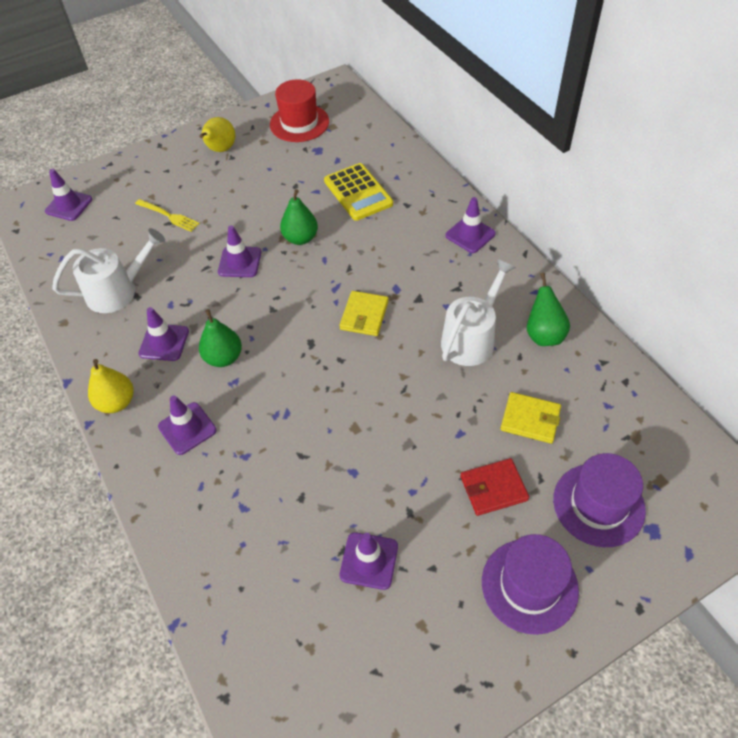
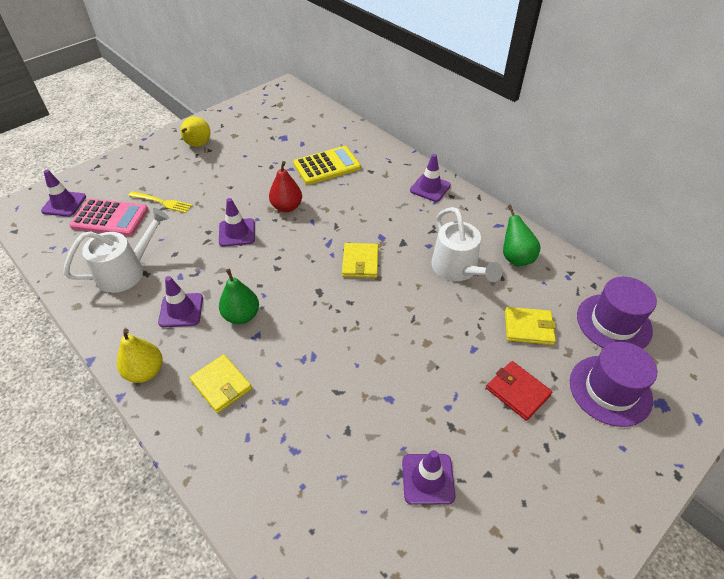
camera: 15 degrees left, 5 degrees down
purple traffic cone [158,396,217,455] -> yellow wallet [190,354,252,413]
red hat [270,79,329,142] -> none
green pear [280,189,318,245] -> red pear [269,161,302,212]
yellow calculator [324,163,393,221] -> yellow calculator turned 75 degrees counterclockwise [293,146,361,185]
white watering can [441,259,516,366] -> white watering can turned 135 degrees clockwise [431,207,503,282]
red wallet [461,458,529,516] -> red wallet turned 75 degrees clockwise [486,361,552,421]
purple hat [482,534,579,635] -> purple hat moved to [577,277,657,349]
none -> pink calculator [69,198,148,236]

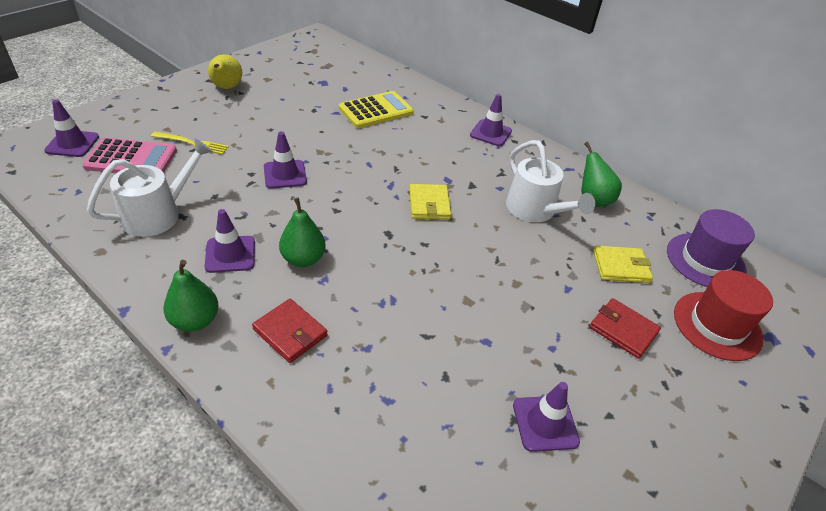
camera: 10 degrees left, 5 degrees down
yellow pear [117,329,163,383] -> green pear [164,260,219,332]
yellow wallet [190,354,252,413] -> red wallet [252,299,328,363]
red pear [269,161,302,212] -> none
purple hat [570,342,657,427] -> red hat [674,270,773,361]

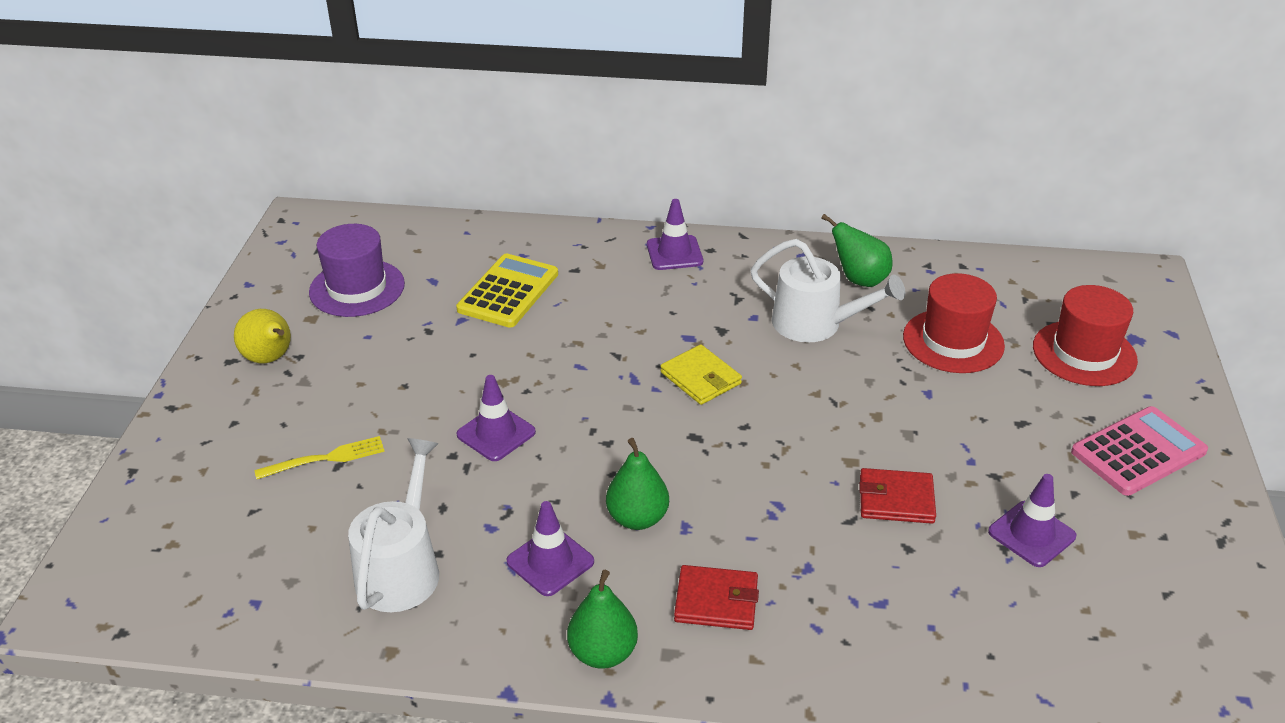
camera: 30 degrees left, 5 degrees down
purple traffic cone [44,100,99,157] -> none
pink calculator [82,137,177,173] -> pink calculator moved to [1071,406,1208,496]
red wallet [589,298,661,359] -> red wallet moved to [859,468,936,524]
yellow wallet [593,245,653,283] -> red hat [903,273,1005,373]
purple hat [667,209,755,287] -> purple hat moved to [309,224,405,317]

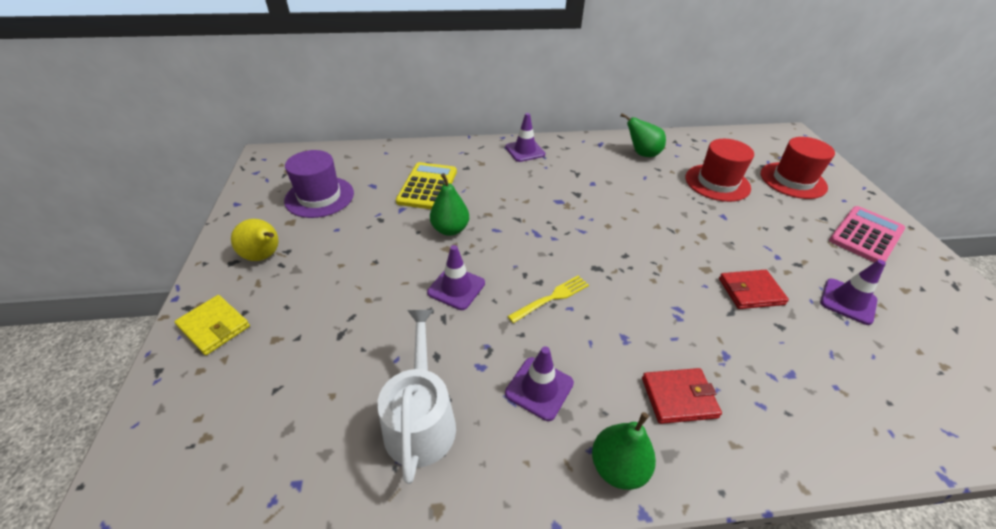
camera: 15 degrees left, 5 degrees up
yellow fork [254,436,385,479] -> yellow fork moved to [508,275,589,323]
green pear [606,438,669,530] -> green pear moved to [430,173,469,236]
yellow wallet [661,344,742,405] -> yellow wallet moved to [174,295,250,355]
white watering can [750,239,905,342] -> none

